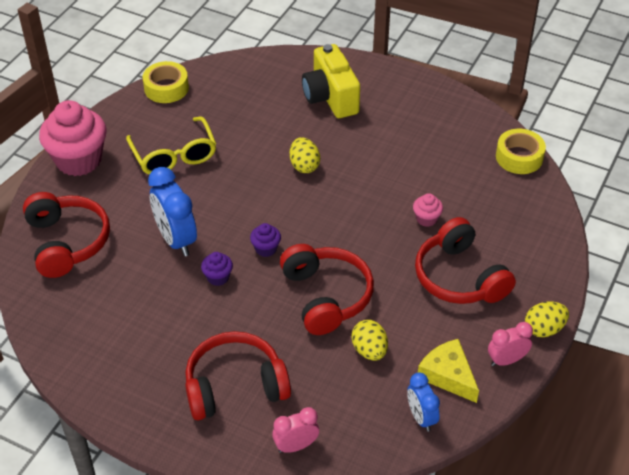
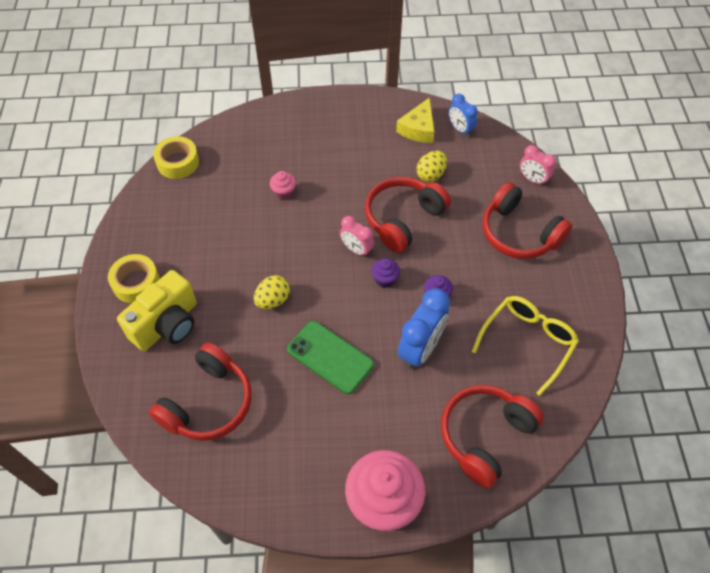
camera: 120 degrees left, 10 degrees up
yellow glasses [126,116,216,175] -> yellow glasses moved to [472,296,579,396]
yellow tape [142,61,189,103] -> yellow tape moved to [108,254,160,303]
blue clock [407,372,440,432] -> blue clock turned 105 degrees clockwise [449,94,478,137]
red headphones [415,217,516,304] -> red headphones moved to [149,343,252,441]
pink clock [488,322,533,366] -> pink clock moved to [340,216,374,257]
yellow egg [525,302,569,338] -> none
none -> green phone [287,321,374,394]

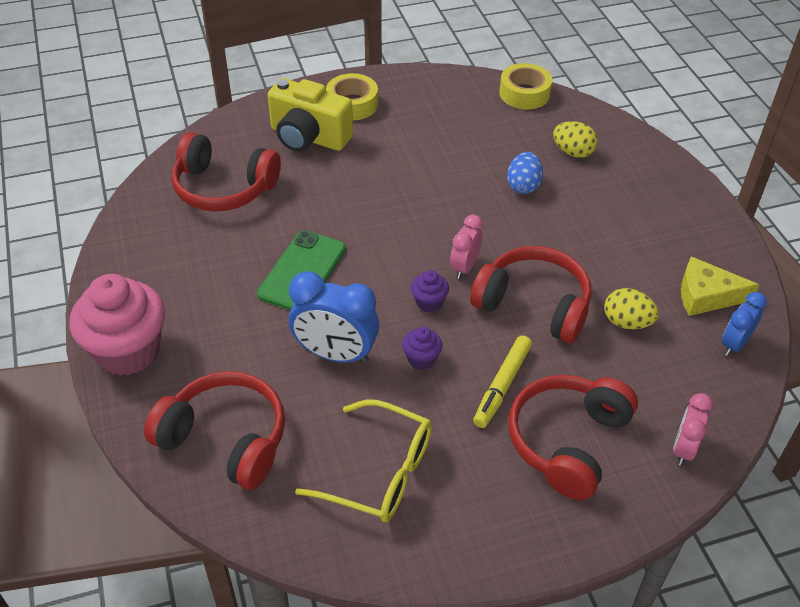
camera: 75 degrees right, 10 degrees down
yellow egg [254,275,290,309] -> yellow egg moved to [553,121,598,158]
pink cupcake [270,171,296,200] -> blue egg [507,152,543,194]
none -> yellow marker [473,335,532,428]

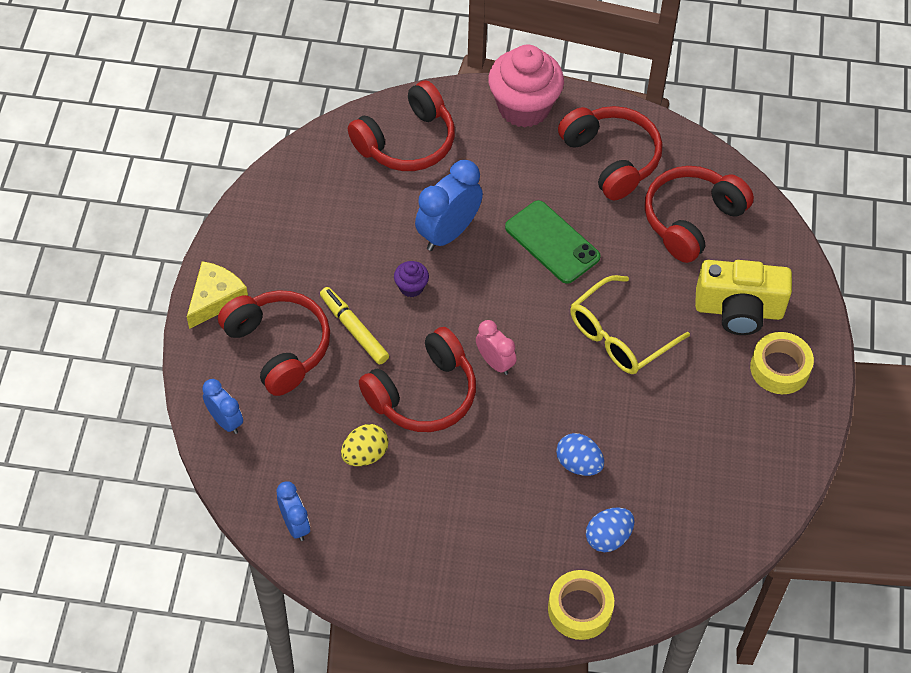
camera: 115 degrees right, 10 degrees up
yellow camera [268,78,353,152] -> yellow camera turned 135 degrees counterclockwise [695,260,792,335]
yellow glasses [295,400,432,522] -> yellow glasses moved to [570,275,690,374]
purple cupcake [411,270,449,312] -> none
yellow tape [499,63,552,109] -> yellow tape moved to [548,570,614,640]
yellow egg [553,121,598,158] -> blue egg [586,507,635,552]
pink clock [673,393,713,466] -> blue clock [202,379,243,434]
yellow cheese [681,256,759,316] -> yellow cheese moved to [187,261,248,329]
none -> red headphones [558,106,663,200]

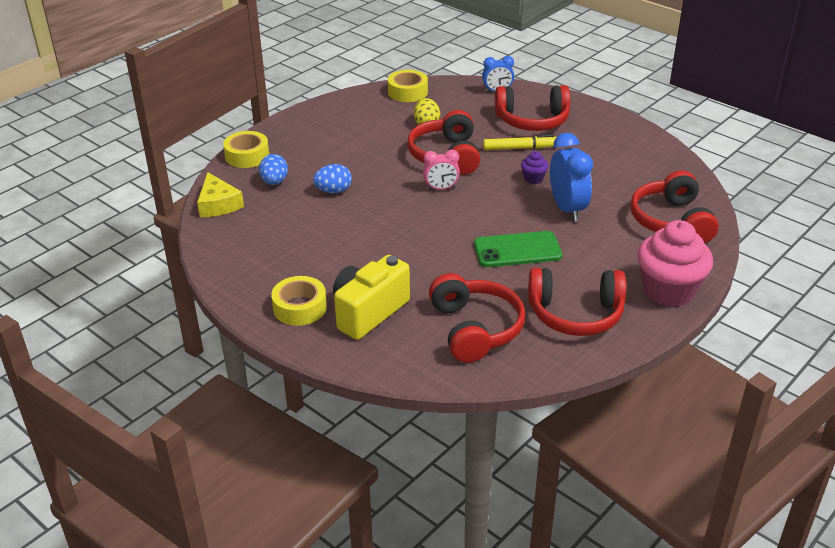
camera: 125 degrees right, 20 degrees down
yellow cheese [187,261,248,329] -> yellow cheese moved to [197,172,244,217]
blue clock [276,481,310,541] -> yellow tape [388,70,428,102]
yellow glasses [570,275,690,374] -> none

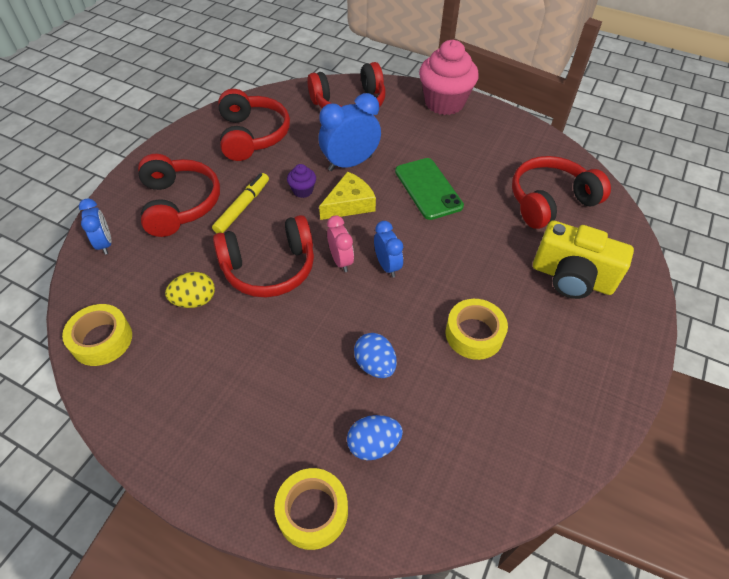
camera: 105 degrees left, 15 degrees up
yellow cheese [197,172,244,217] -> yellow cheese moved to [319,171,376,220]
yellow tape [271,276,327,326] -> yellow tape moved to [446,299,508,360]
yellow marker [483,134,556,150] -> yellow marker turned 45 degrees clockwise [212,173,269,233]
red headphones [528,268,626,336] -> red headphones moved to [218,89,290,161]
none -> blue clock [374,221,403,278]

